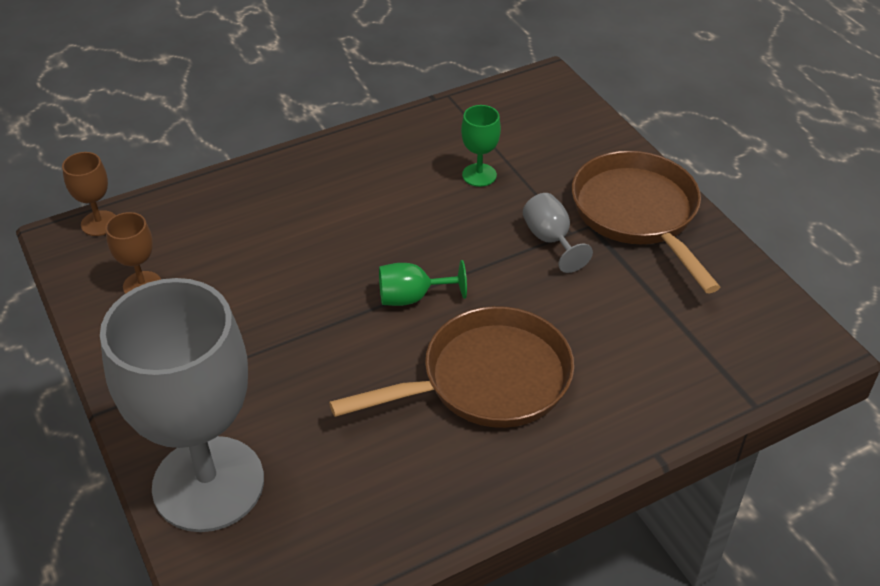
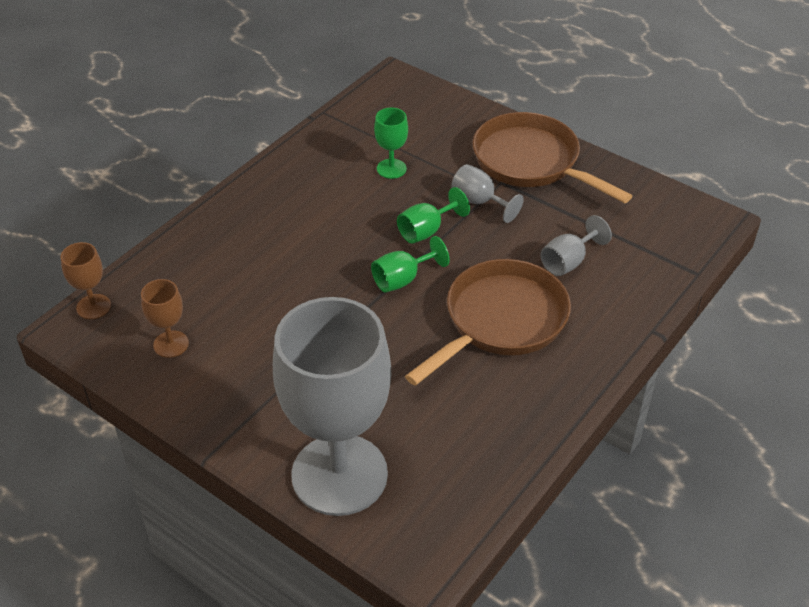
camera: 25 degrees left, 0 degrees up
none -> green goblet [397,187,470,244]
none -> grey goblet [540,215,612,276]

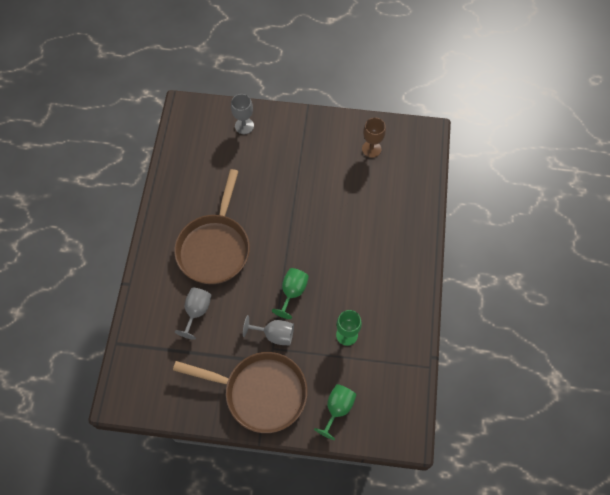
camera: 150 degrees right, 20 degrees up
brown goblet [61,242,111,319] -> none
grey goblet [273,297,391,516] -> grey goblet [231,94,254,134], size x0.40
green goblet [371,236,450,292] -> green goblet moved to [314,384,357,440]

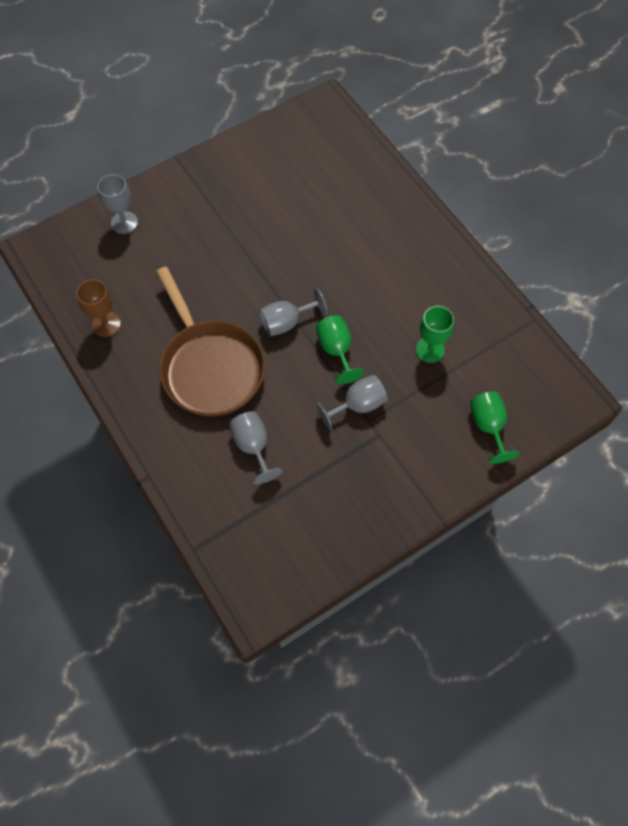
camera: 40 degrees left, 0 degrees up
brown pan [173,352,307,433] -> none
brown goblet [362,118,386,158] -> brown goblet moved to [76,279,121,337]
none -> grey goblet [259,288,327,336]

